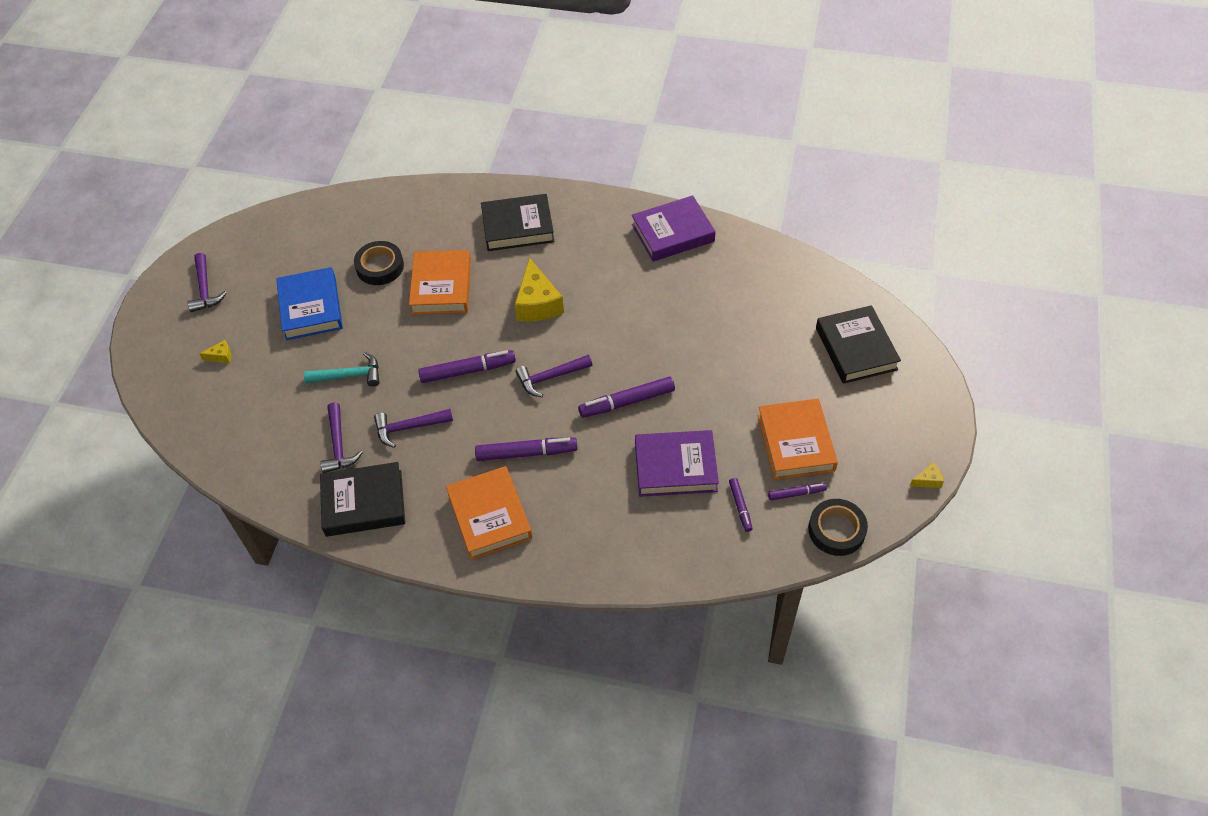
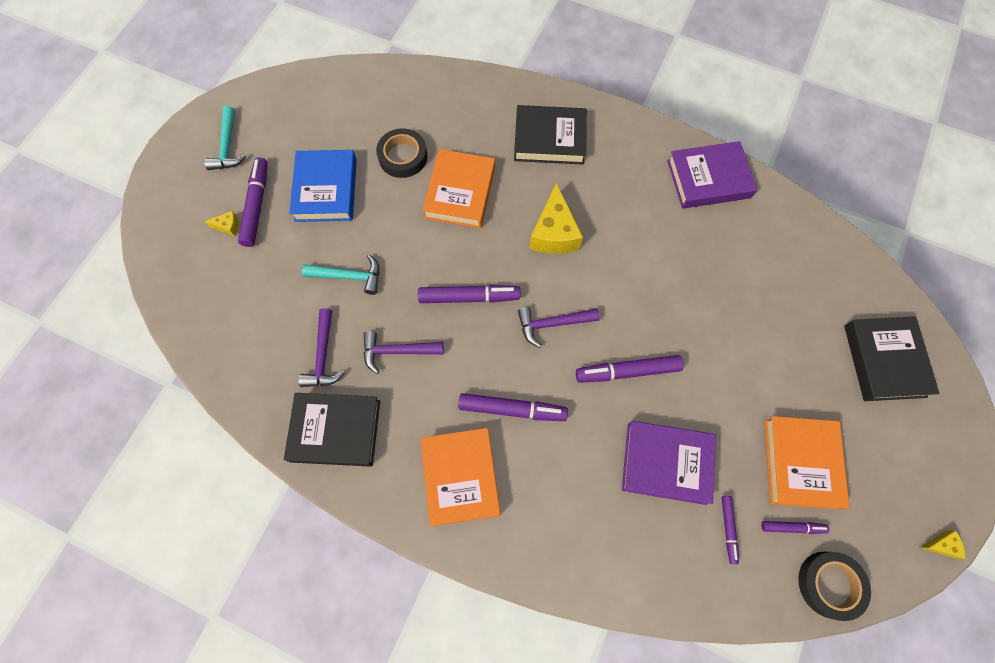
camera: 10 degrees right, 15 degrees up
purple hammer [187,253,227,312] -> turquoise hammer [204,106,246,170]
none -> purple marker [238,157,268,247]

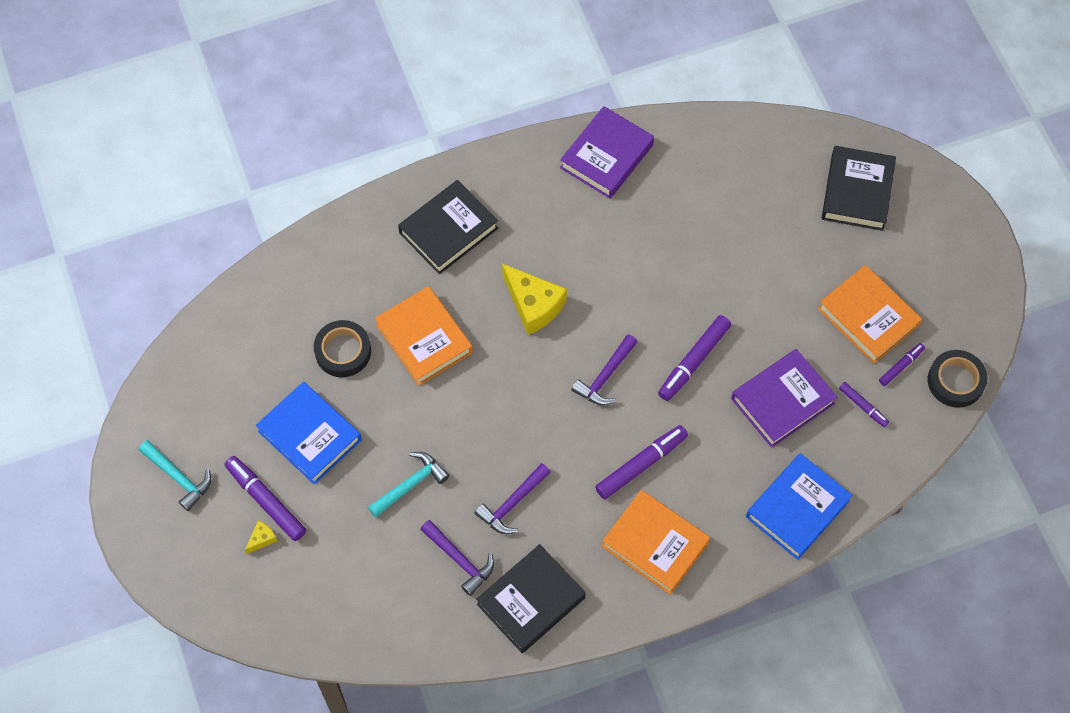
camera: 45 degrees left, 5 degrees down
purple marker [418,285,521,303] -> none
black book [844,316,939,401] -> black book turned 60 degrees clockwise [822,146,896,231]
yellow cheese [920,530,965,559] -> none
none -> blue book [746,453,852,560]

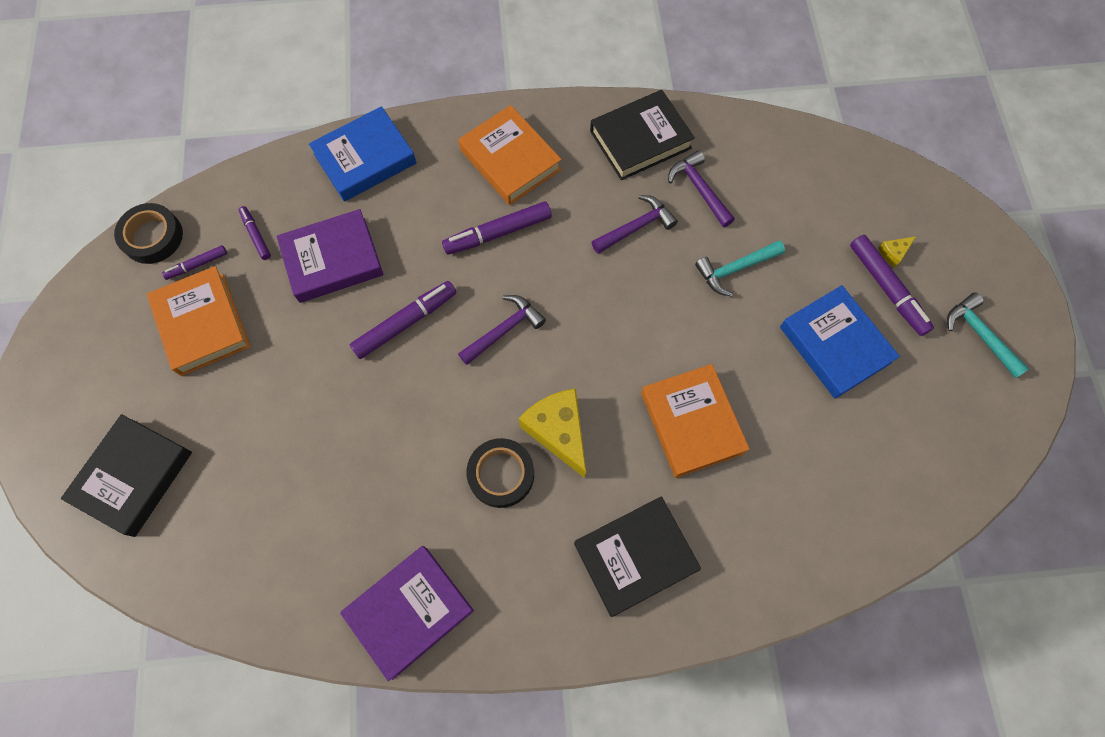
camera: 165 degrees left, 5 degrees up
black tape [314,320,371,377] -> black tape moved to [466,438,534,508]

